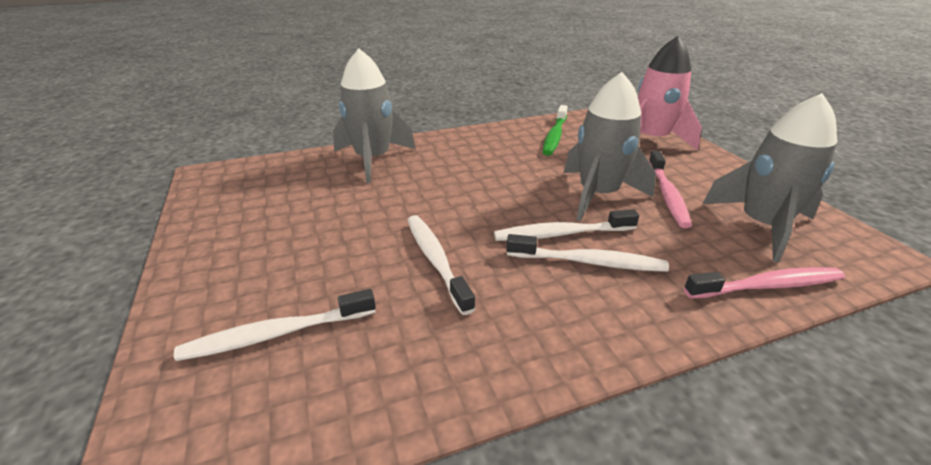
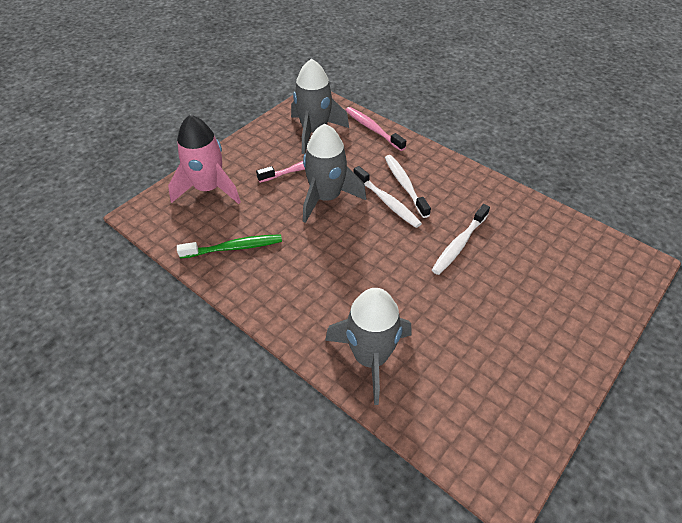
camera: 120 degrees left, 15 degrees up
white toothbrush [174,289,376,361] -> none

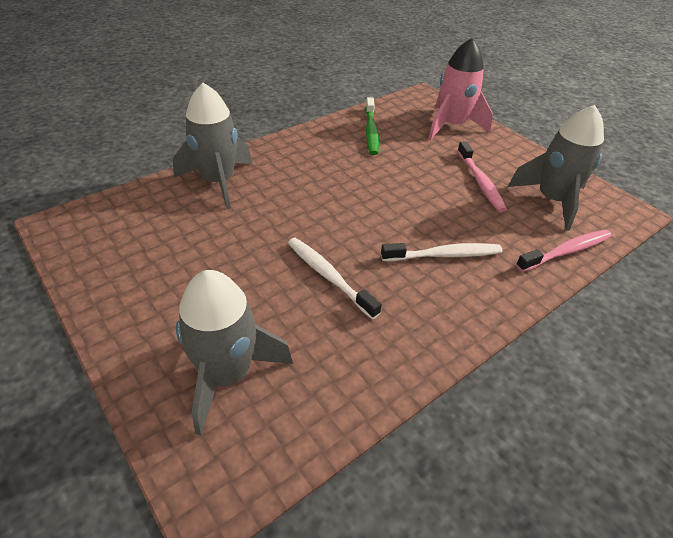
camera: 100 degrees right, 5 degrees down
grey rocket [303,124,366,223] -> grey rocket moved to [176,270,293,436]
white toothbrush [354,166,422,228] -> none

